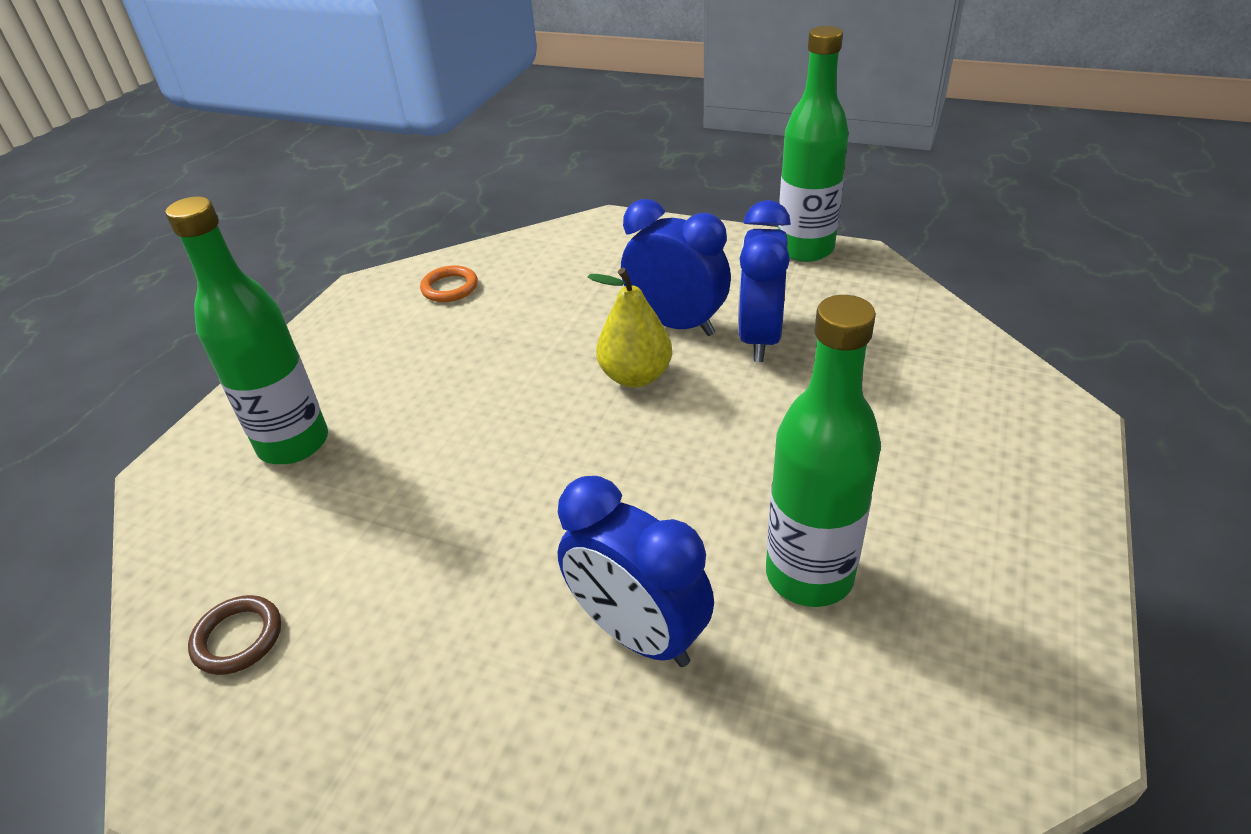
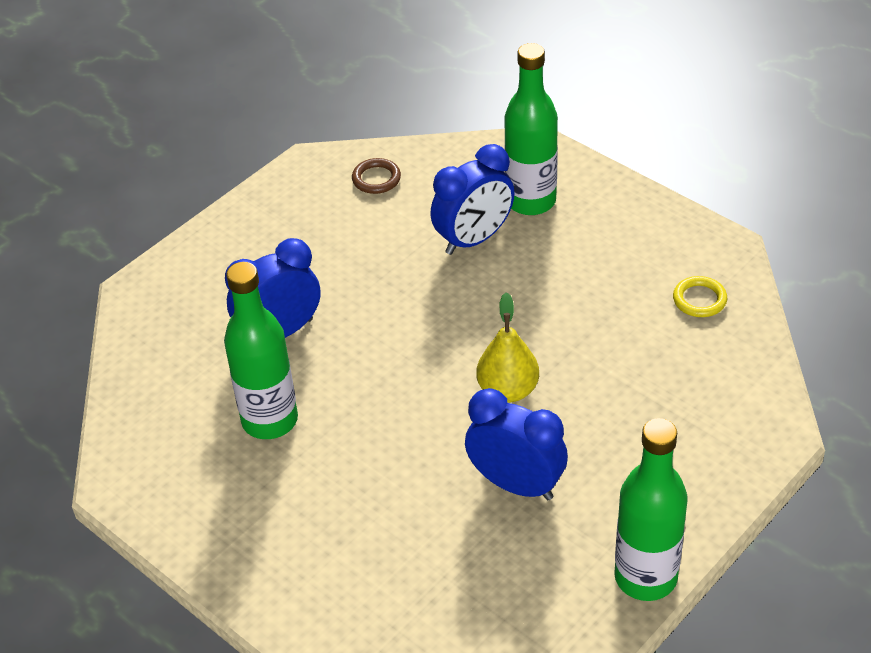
camera: 110 degrees right, 5 degrees up
orange ring [420,265,478,302] -> yellow ring [673,276,727,317]
blue clock [621,199,731,336] -> blue clock moved to [430,144,515,255]

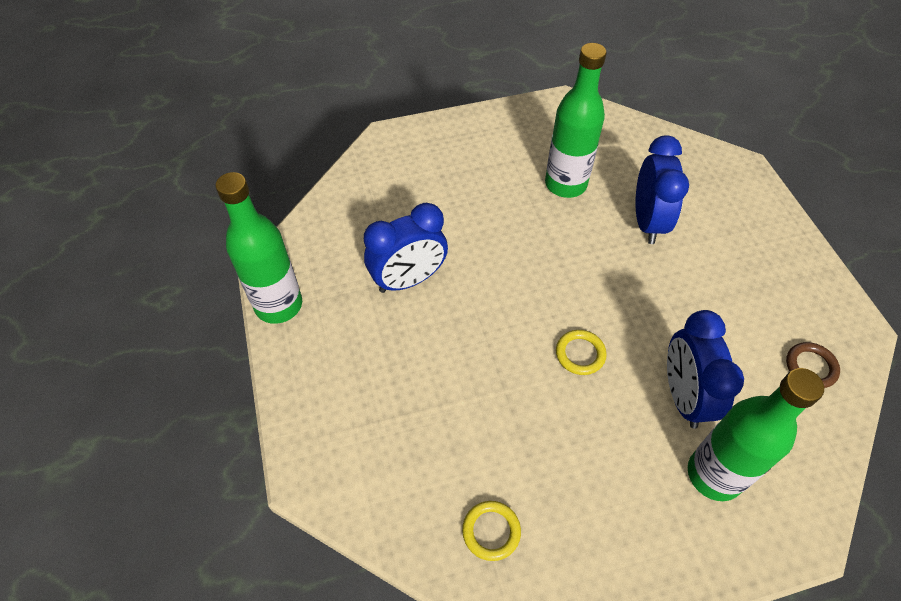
camera: 120 degrees right, 10 degrees up
yellow pear [476,292,539,403] -> none
none -> yellow ring [556,330,607,375]

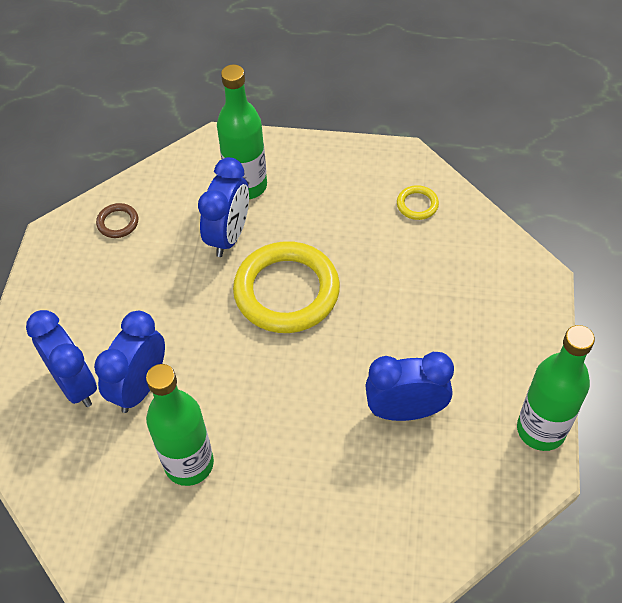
camera: 155 degrees left, 0 degrees up
yellow ring [556,330,607,375] -> yellow ring [233,241,340,333], size x2.38
none -> blue clock [26,310,97,407]

